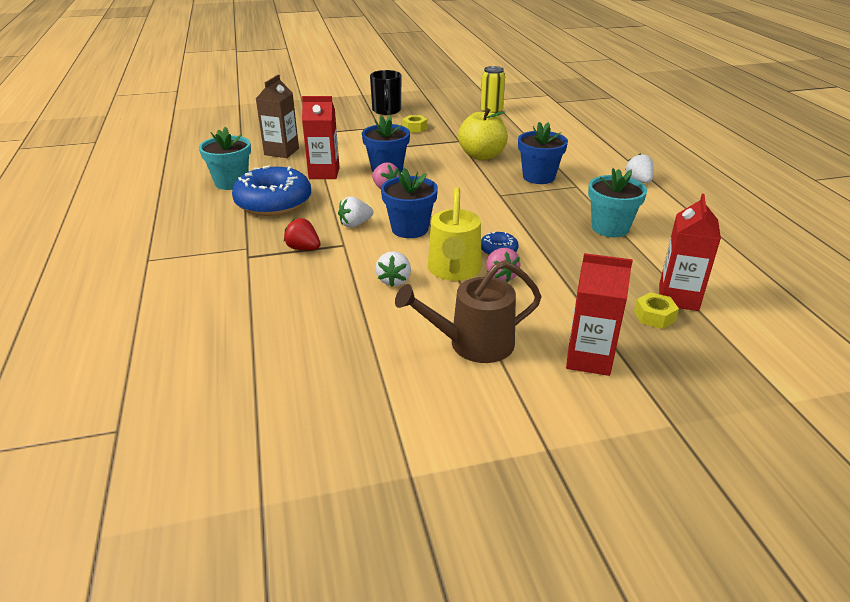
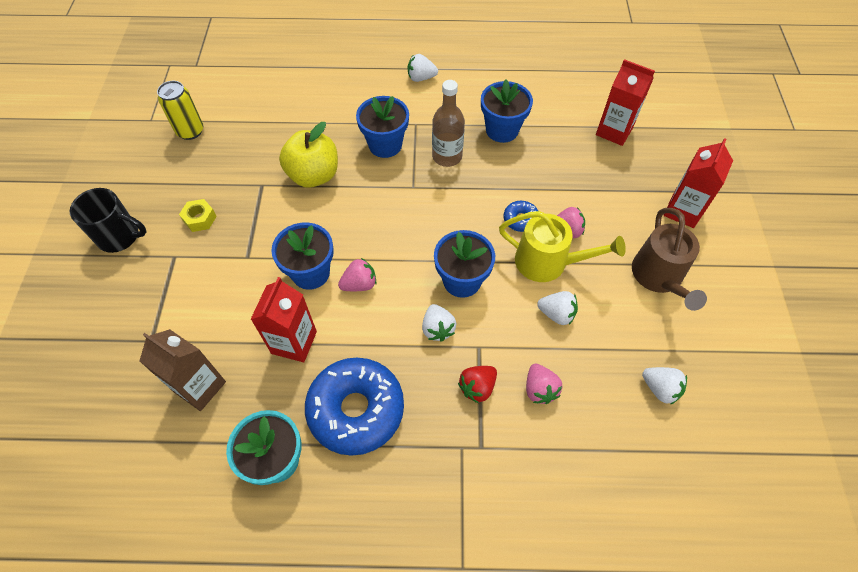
camera: 75 degrees left, 25 degrees up
turquoise flower pot [588,168,647,237] -> blue flower pot [481,80,533,143]
yellow nut [634,292,679,329] -> none
none -> brown bottle [432,80,465,167]
none -> pink strawberry [526,364,563,404]
none -> white strawberry [642,367,687,405]

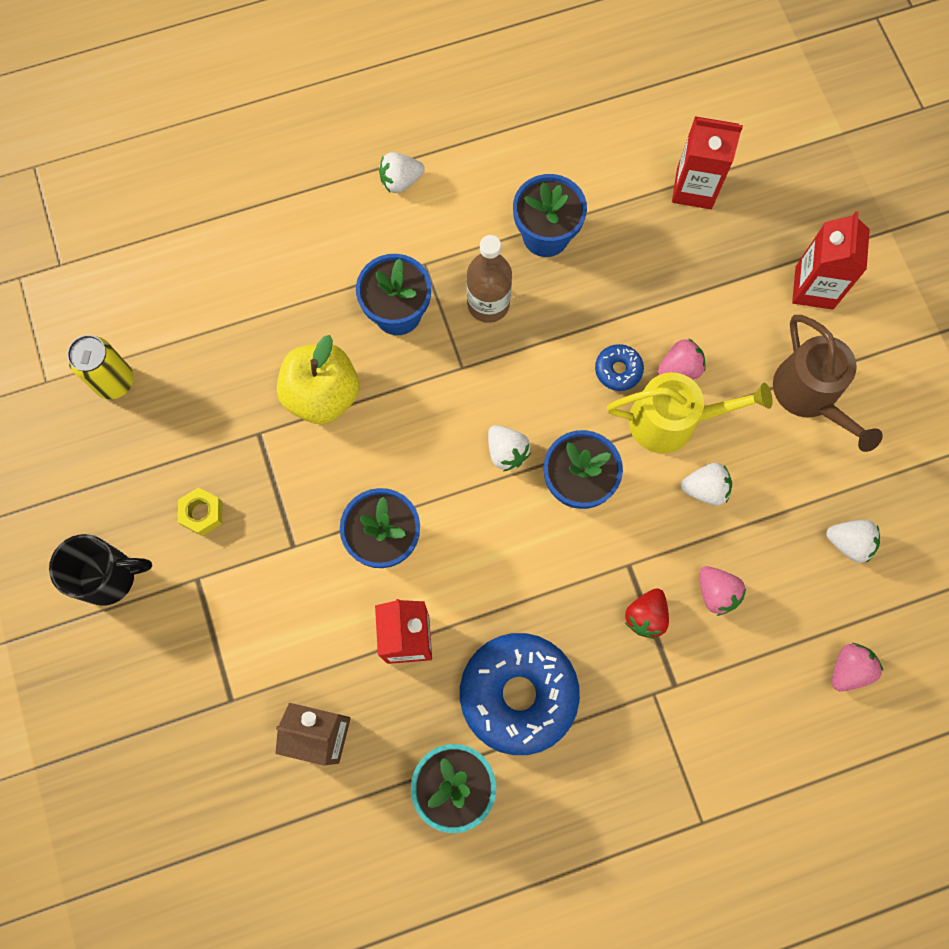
camera: 20 degrees left, 15 degrees up
pink strawberry [338,258,376,291] -> pink strawberry moved to [832,643,883,692]
white strawberry [422,304,456,342] -> white strawberry moved to [488,425,531,471]

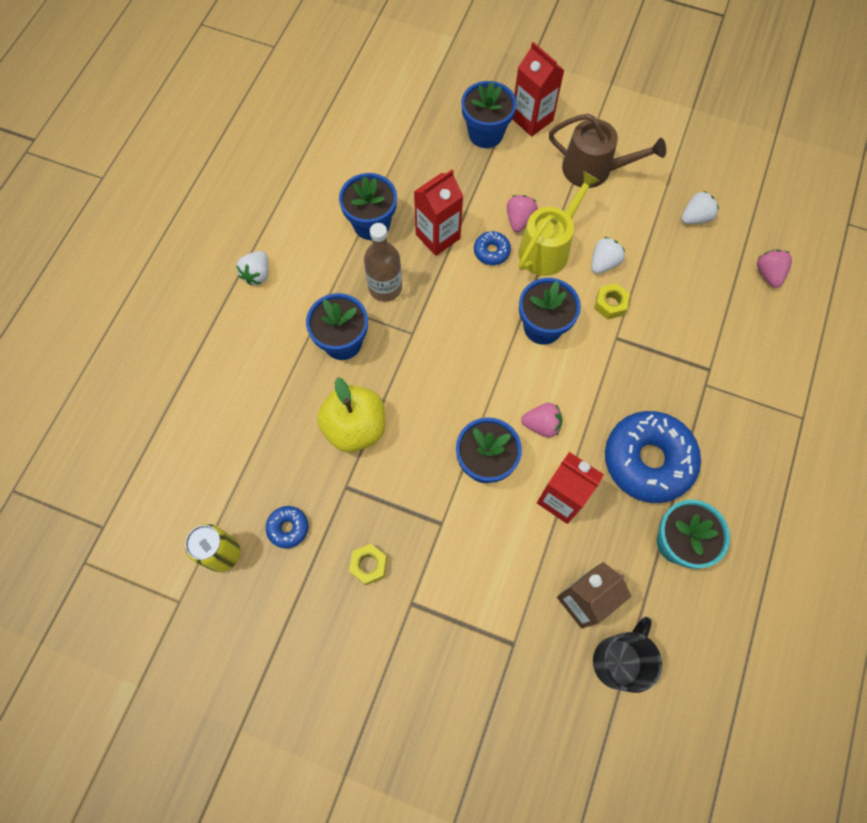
camera: 50 degrees left, 5 degrees down
black mug [49,534,152,606] -> black mug moved to [593,617,662,693]
white strawberry [488,425,531,471] -> none
red strawberry [625,588,669,639] -> none
red carton [672,116,743,209] -> red carton moved to [414,170,463,256]
pink strawberry [699,566,746,616] -> pink strawberry moved to [521,403,562,438]
none -> blue donut [266,506,308,548]
none -> blue flower pot [461,81,517,148]
none -> yellow nut [594,283,630,320]

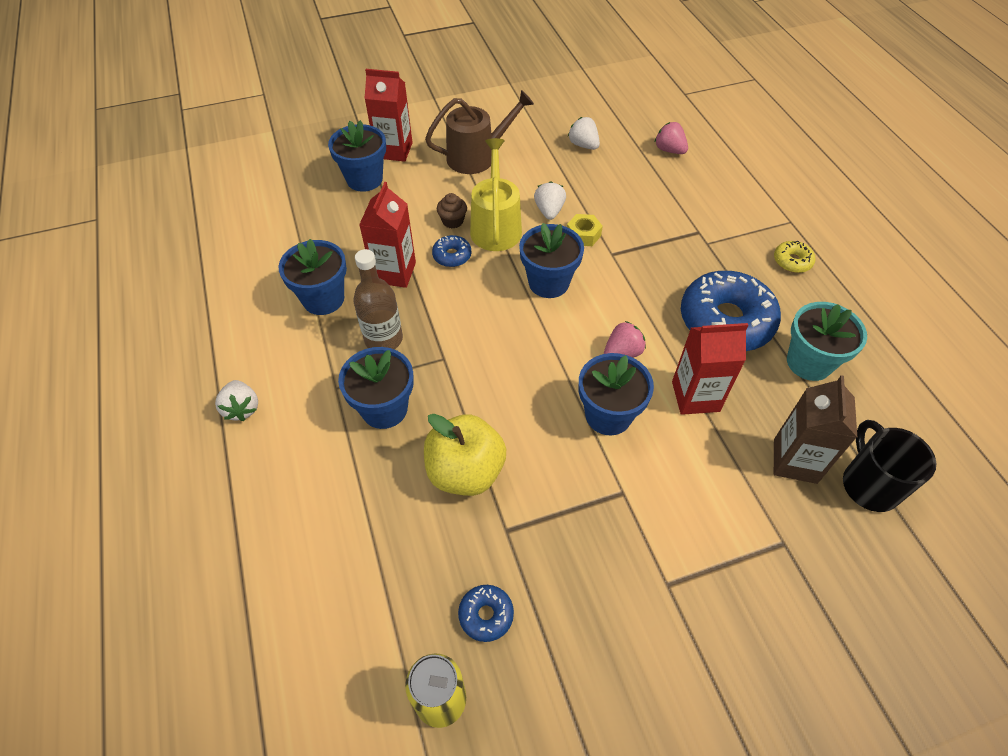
camera: 40 degrees left, 15 degrees down
yellow nut [349,544,387,585] -> none
pink strawberry [507,195,538,232] -> brown cupcake [437,193,467,229]
white strawberry [681,191,719,224] -> white strawberry turned 60 degrees counterclockwise [568,117,600,150]
none -> yellow donut [774,241,816,273]

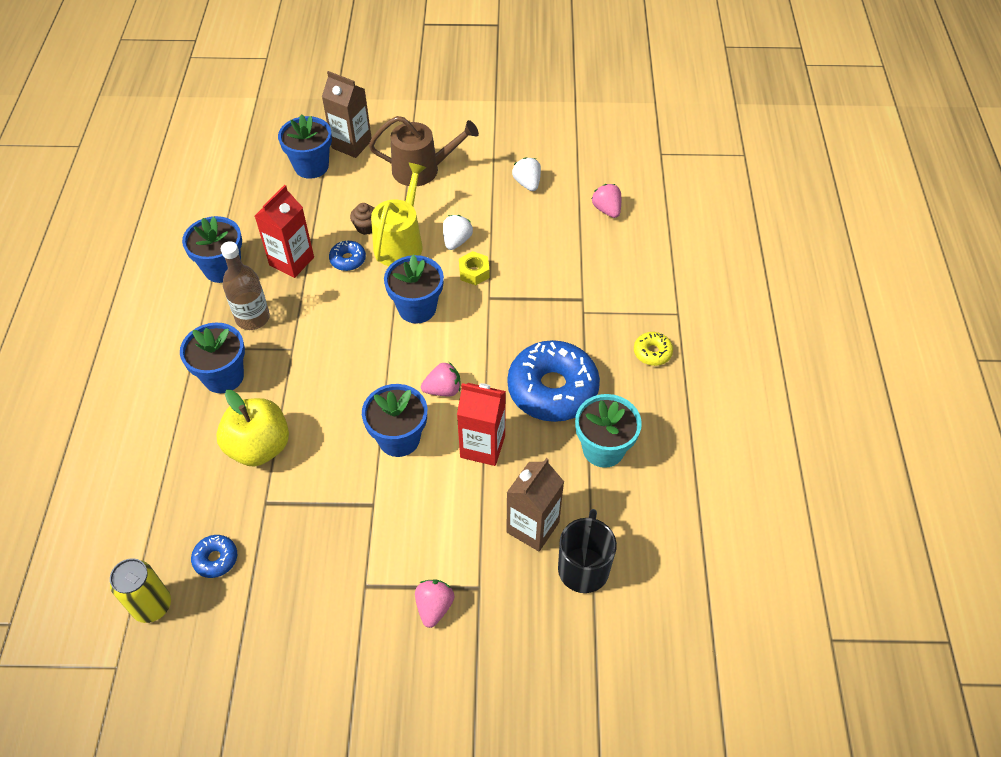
camera: 20 degrees right, 0 degrees up
white strawberry [215,380,258,421] -> none
red carton [364,69,413,162] -> brown carton [322,71,372,158]
none -> pink strawberry [415,580,455,628]

